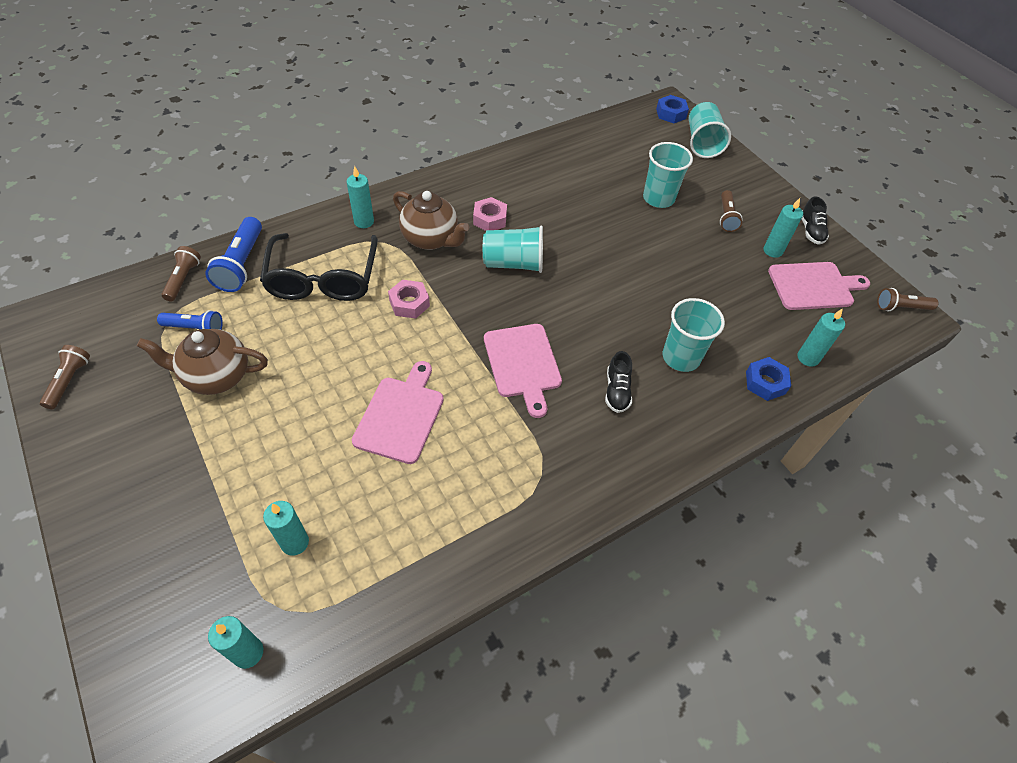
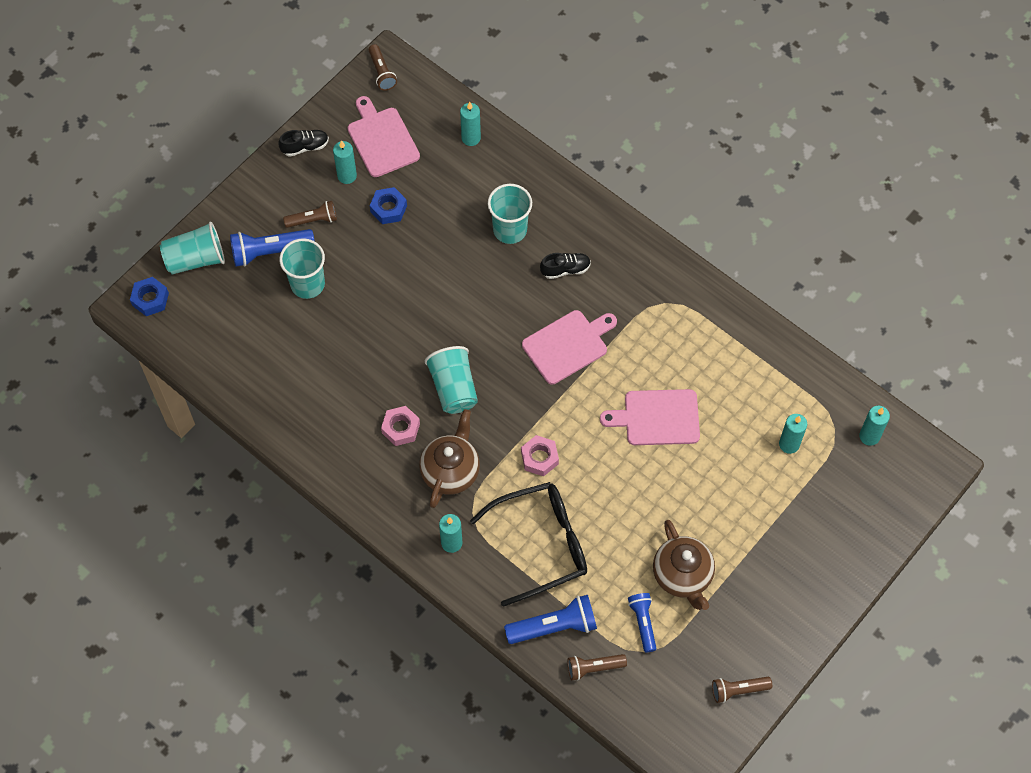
camera: 105 degrees left, 10 degrees up
blue nut [746,357,791,401] -> blue nut moved to [370,187,407,224]
none -> blue flashlight [230,229,314,266]

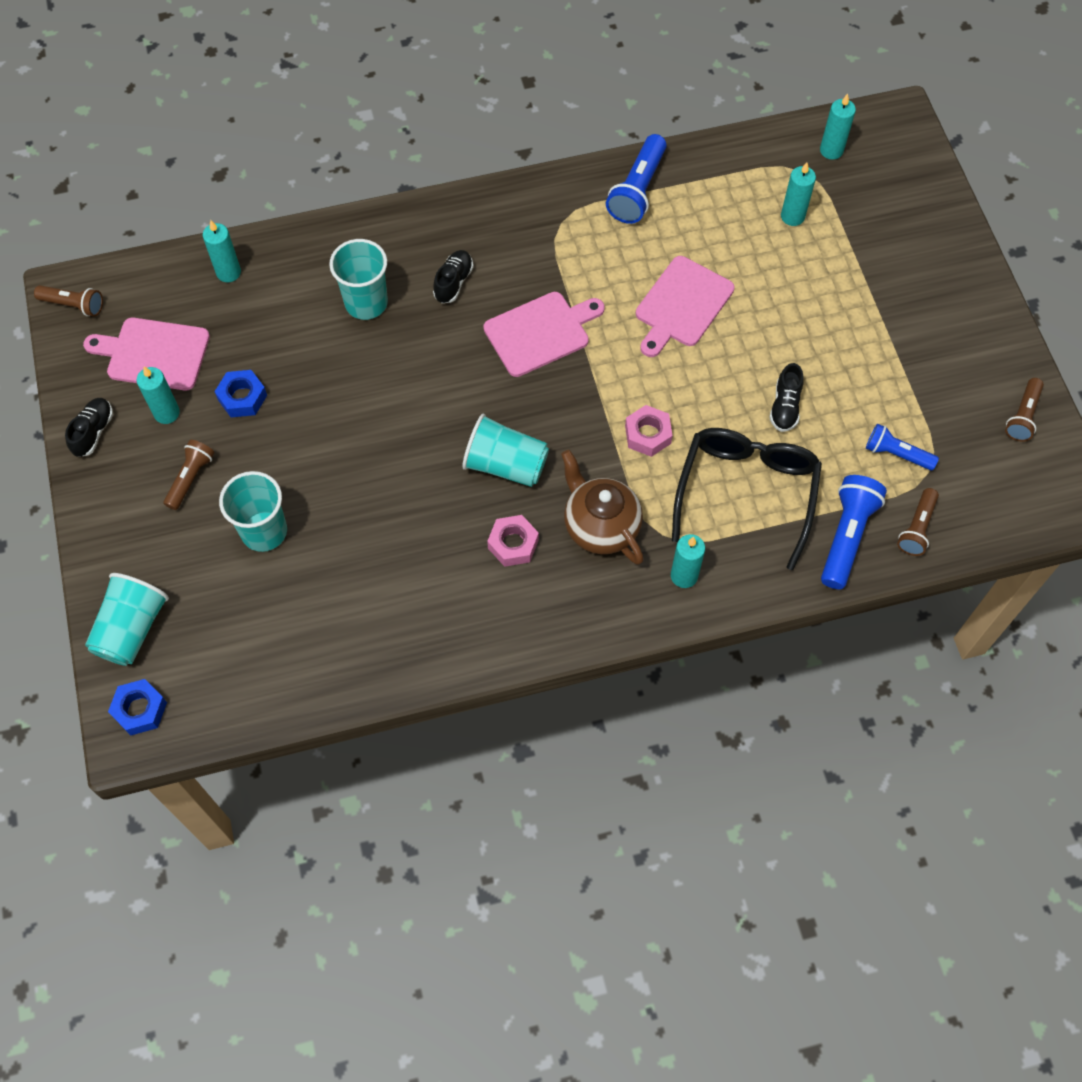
camera: 55 degrees left, 0 degrees up
blue flashlight [230,229,314,266] -> blue flashlight moved to [606,134,667,224]
pink cutting board [522,310,617,384] -> pink cutting board turned 60 degrees clockwise [483,292,605,377]
brown teapot [653,520,715,610] -> none
none -> black shoe [769,363,804,432]

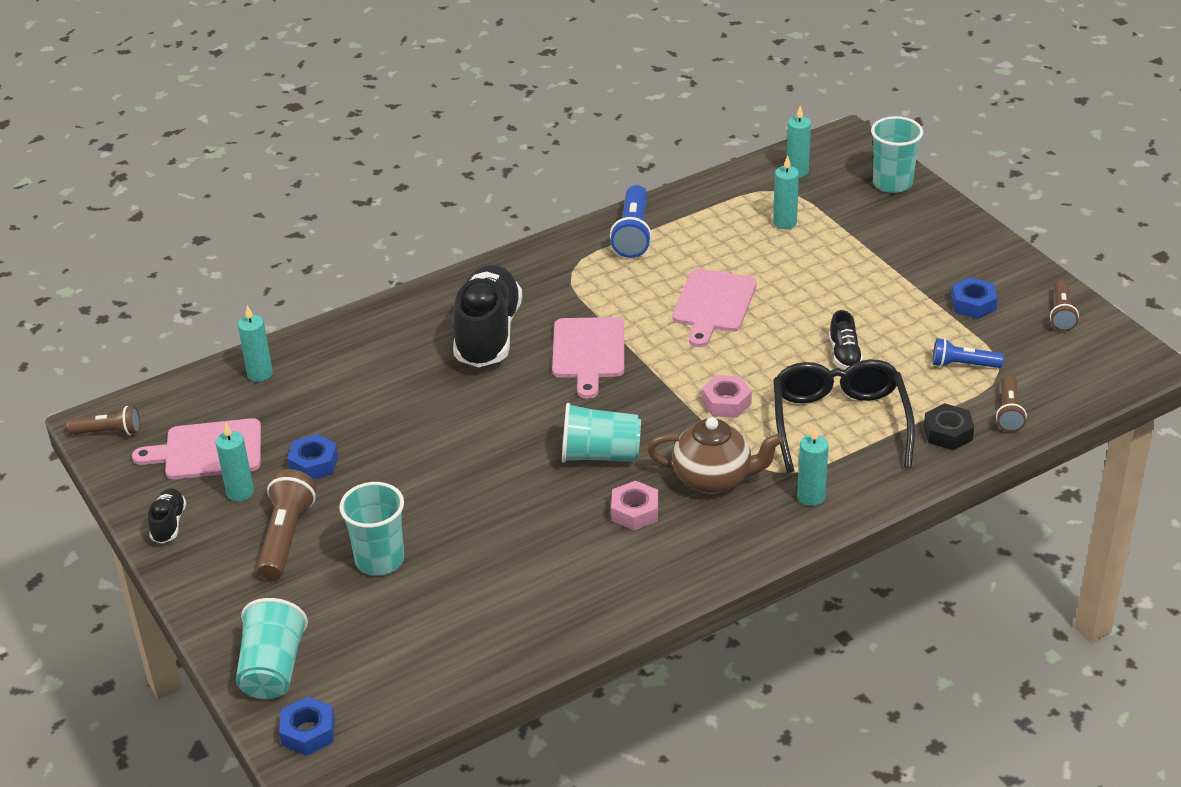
camera: 15 degrees left, 25 degrees down
brown flashlight [164,440,215,510] -> brown flashlight [257,469,316,580], size x1.57
turquoise cup [329,239,388,320] -> turquoise cup moved to [871,116,923,193]
black shoe [433,250,473,303] -> black shoe [453,264,522,367], size x2.23
pink cutting board [483,292,605,377] -> pink cutting board turned 135 degrees clockwise [552,317,624,399]
brown teapot [561,450,644,565] -> brown teapot turned 150 degrees clockwise [647,417,783,494]
blue flashlight [821,475,887,589] -> black nut [924,403,974,450]
none -> blue nut [951,277,998,319]

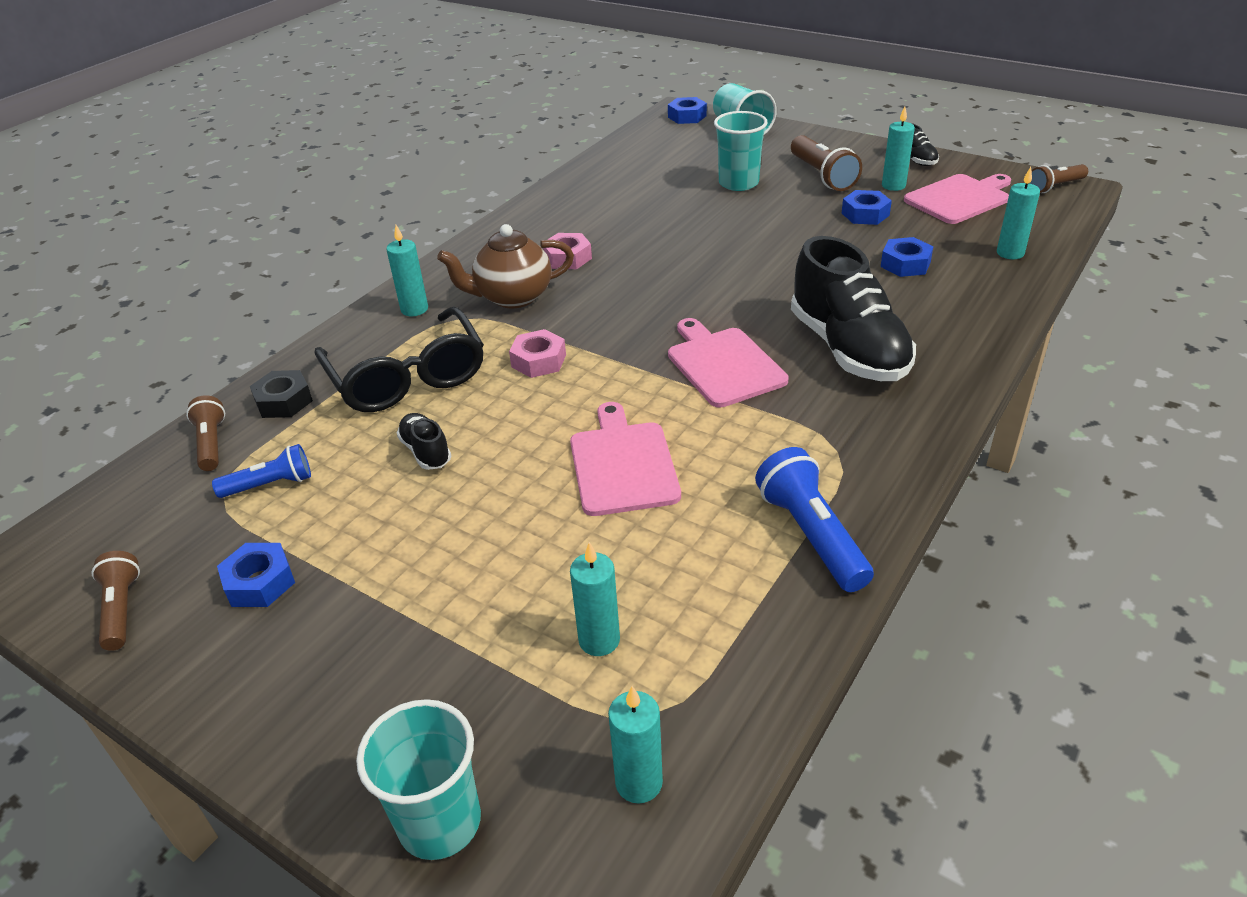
camera: 155 degrees right, 0 degrees up
turquoise cup [562,403,641,463] -> none
none -> blue nut [881,237,933,277]

